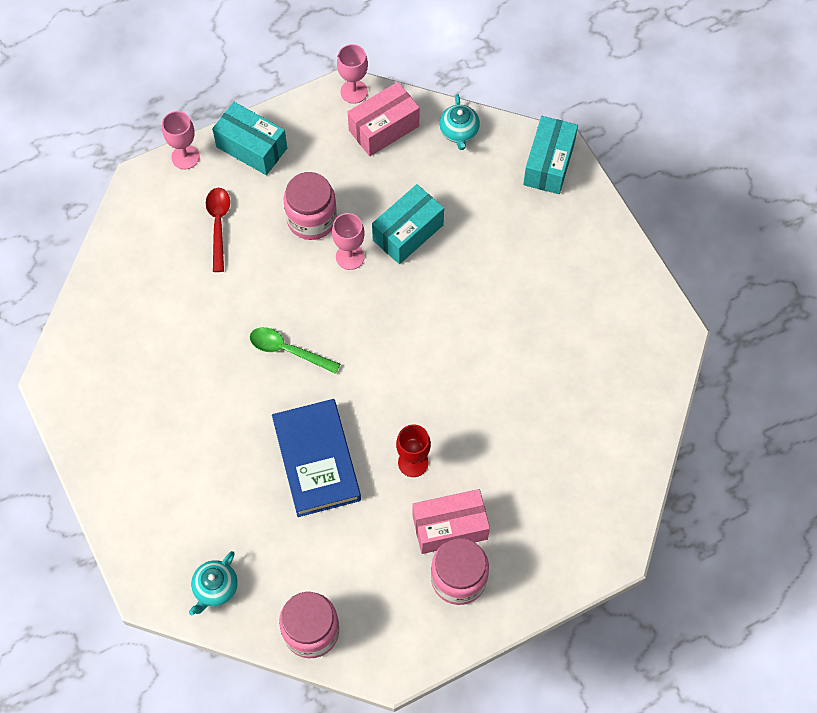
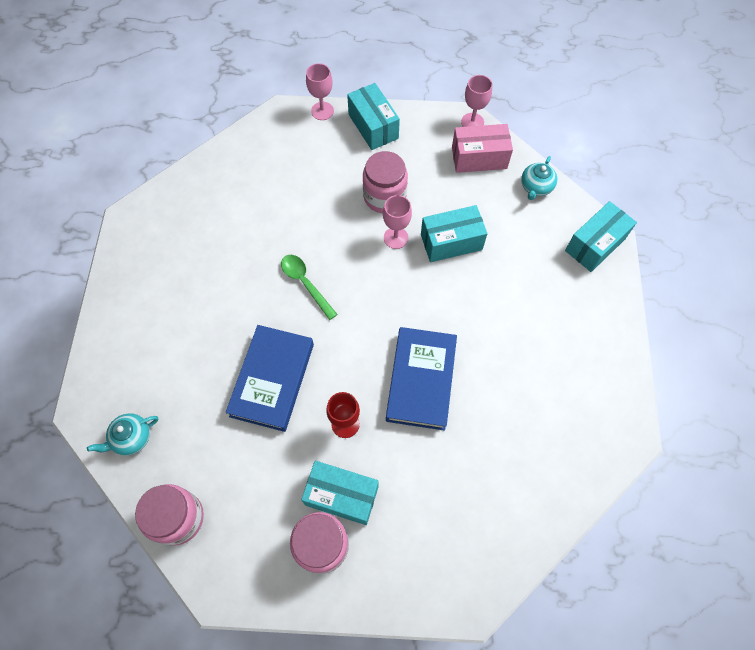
camera: 30 degrees right, 0 degrees up
red spoon [206,188,230,272] -> none
pink box [412,489,490,554] -> turquoise box [301,461,378,525]
none -> blue book [386,327,457,431]

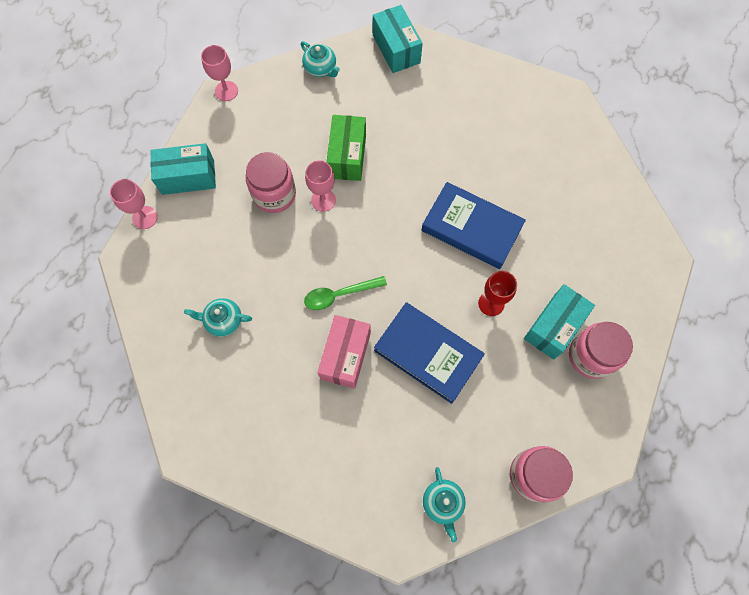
camera: 70 degrees left, 5 degrees up
turquoise box [421,205,488,262] -> green box [326,115,366,181]
pink box [452,124,513,173] -> pink box moved to [317,315,371,389]
none -> turquoise teapot [184,298,252,337]

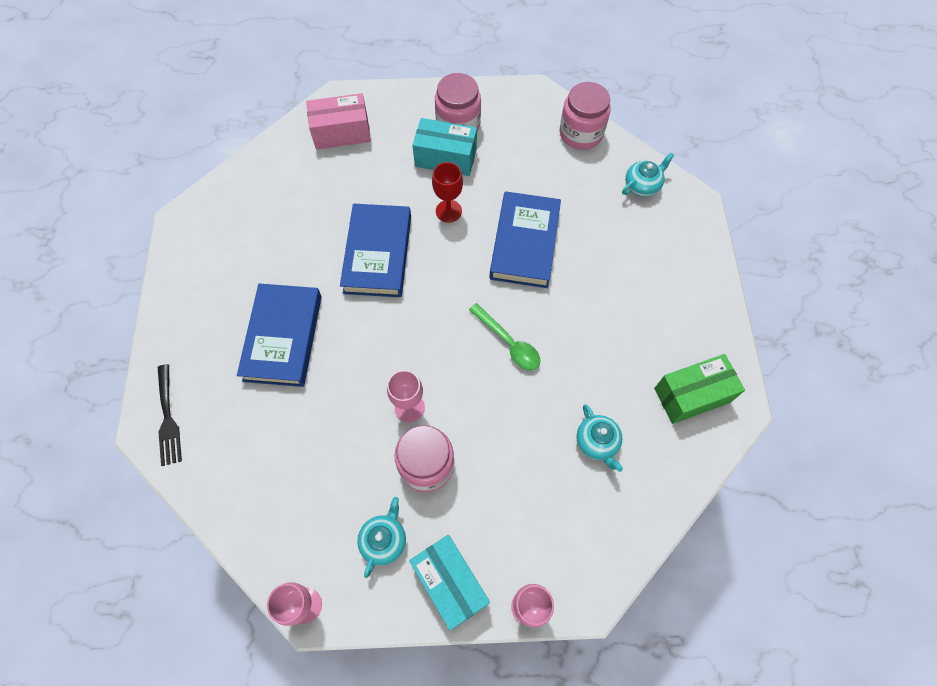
camera: 115 degrees left, 5 degrees down
turquoise teapot [301,41,340,77] -> turquoise teapot moved to [357,497,406,578]
pink box [317,315,371,389] -> pink box moved to [306,93,371,150]
green box [326,115,366,181] -> green box moved to [654,354,745,424]
turquoise box [373,5,423,73] -> black fork [158,364,182,466]
none -> blue book [237,284,322,387]

